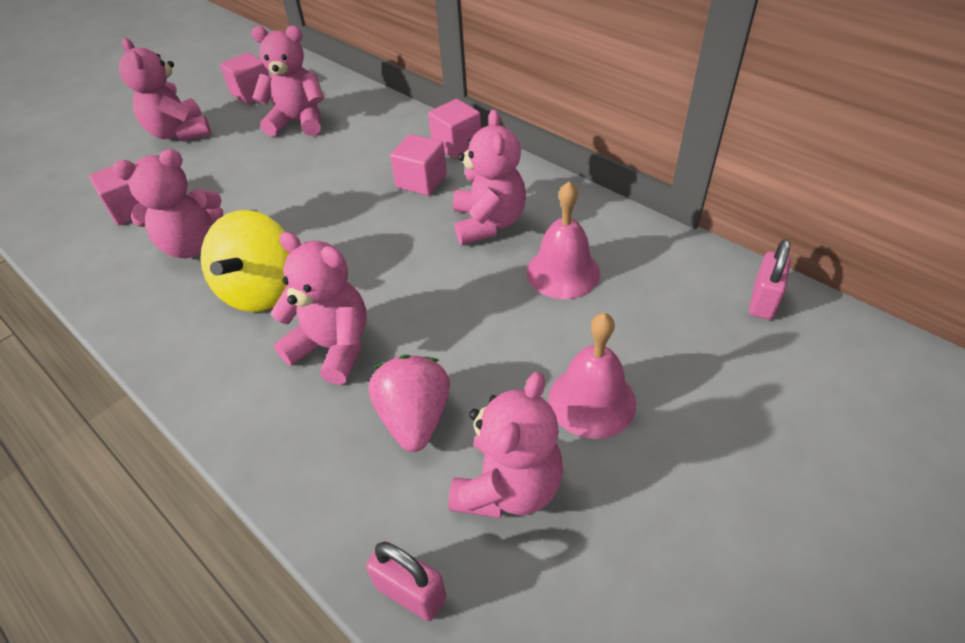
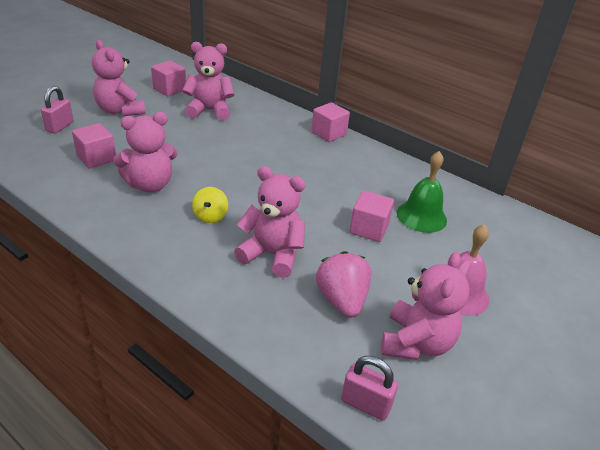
camera: 10 degrees left, 10 degrees down
yellow spinning top [200,210,289,312] -> yellow spinning top [192,187,228,223], size x0.51
pink cube [390,134,447,195] -> pink cube moved to [349,191,394,242]
pink teddy bear [453,109,526,245] -> none
pink bell [527,181,600,299] -> green bell [397,151,447,233]
pink padlock [749,239,791,320] -> pink padlock moved to [41,86,74,134]

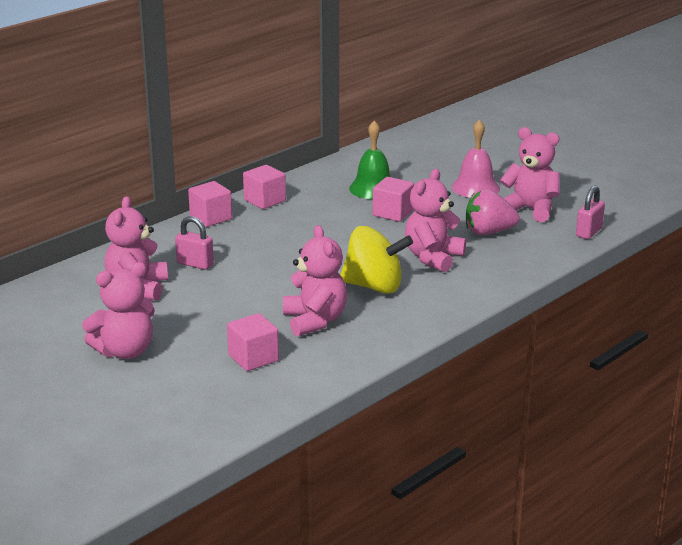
camera: 80 degrees left, 10 degrees down
pink padlock [41,86,74,134] -> pink padlock moved to [175,216,214,270]
pink cube [151,61,186,96] -> pink cube moved to [243,165,286,209]
yellow spinning top [192,187,228,223] -> yellow spinning top [340,226,413,294], size x1.97

